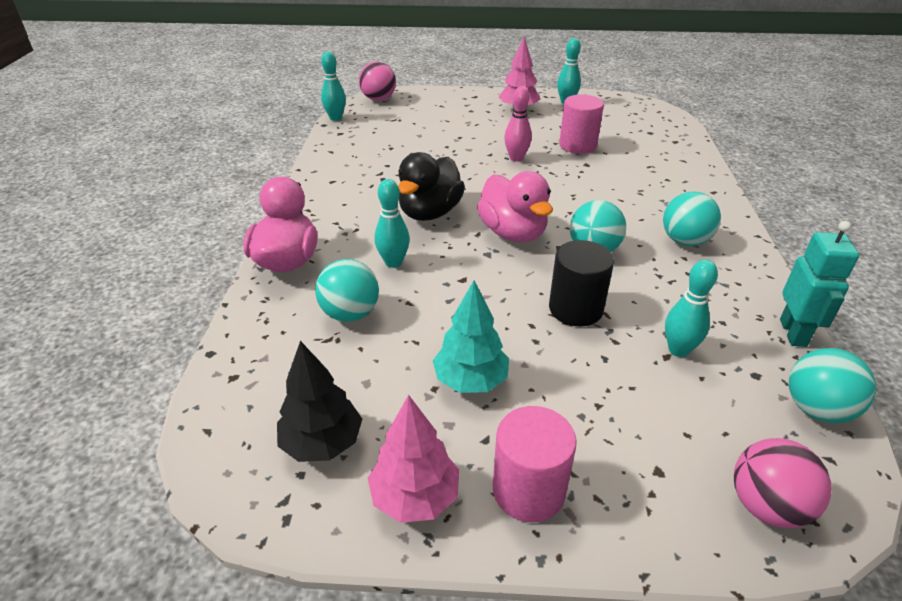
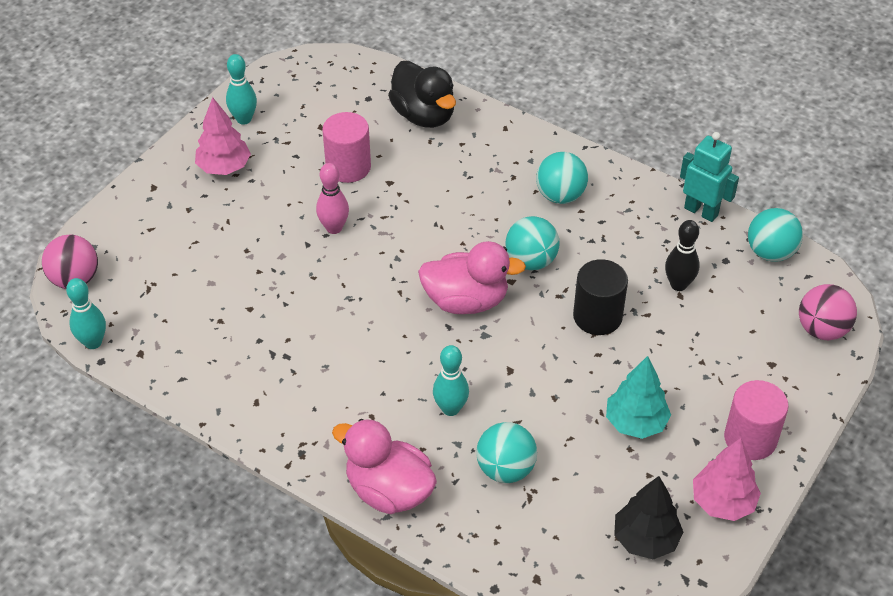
camera: 60 degrees left, 10 degrees up
black duck [398,152,465,221] -> black duck moved to [388,61,456,128]
turquoise bowling pin [665,260,718,357] -> black bowling pin [665,220,700,291]

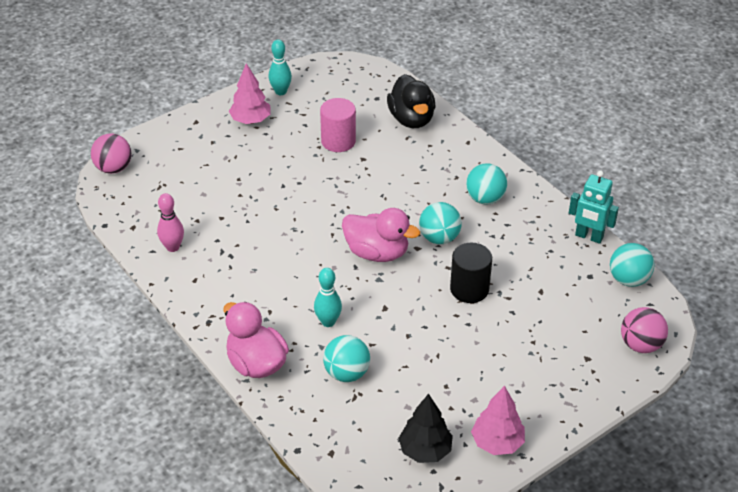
camera: 20 degrees right, 5 degrees down
turquoise bowling pin [66,278,106,349] -> none
pink bowling pin [316,163,349,234] -> pink bowling pin moved to [157,193,184,252]
turquoise tree [606,356,671,439] -> none
black bowling pin [665,220,700,291] -> none
turquoise robot [680,132,739,222] -> turquoise robot turned 150 degrees clockwise [569,171,619,244]
pink cylinder [724,380,789,460] -> none

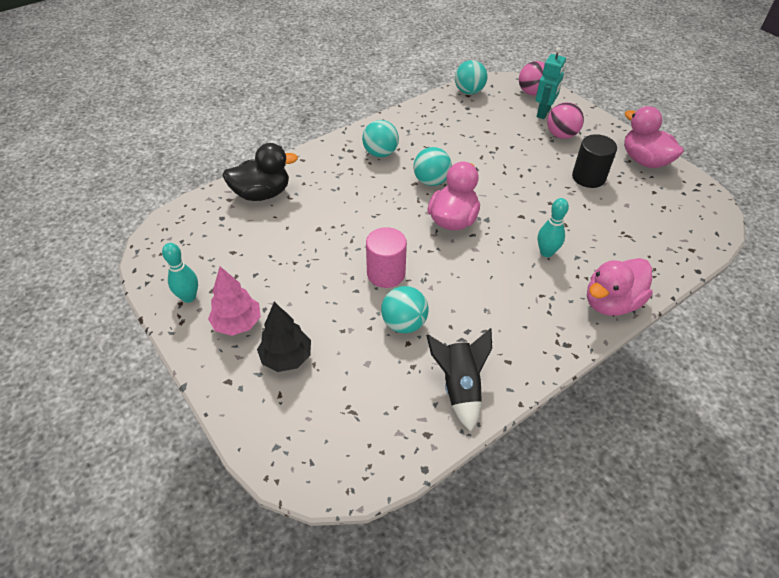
camera: 90 degrees left, 5 degrees up
pink ball [91,133,132,174] -> pink ball moved to [547,102,584,139]
pink bowling pin [157,193,184,252] -> black rocket [426,328,492,431]
pink cylinder [320,98,356,152] -> pink cylinder moved to [366,227,407,288]
turquoise ball [323,335,370,382] -> turquoise ball moved to [381,286,429,333]
black tree [398,394,453,463] -> black tree moved to [257,302,311,372]
black cylinder [450,243,492,303] -> black cylinder moved to [572,134,617,188]
pink tree [471,386,525,455] -> pink duck [624,106,684,168]
turquoise robot [569,171,619,244] -> turquoise robot moved to [536,47,566,119]

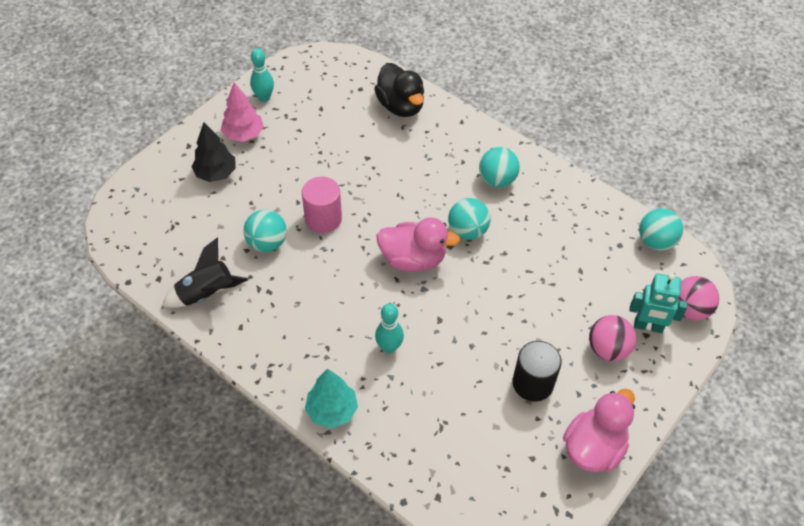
camera: 75 degrees right, 5 degrees up
pink duck [587,258,652,316] -> turquoise tree [305,369,358,429]

